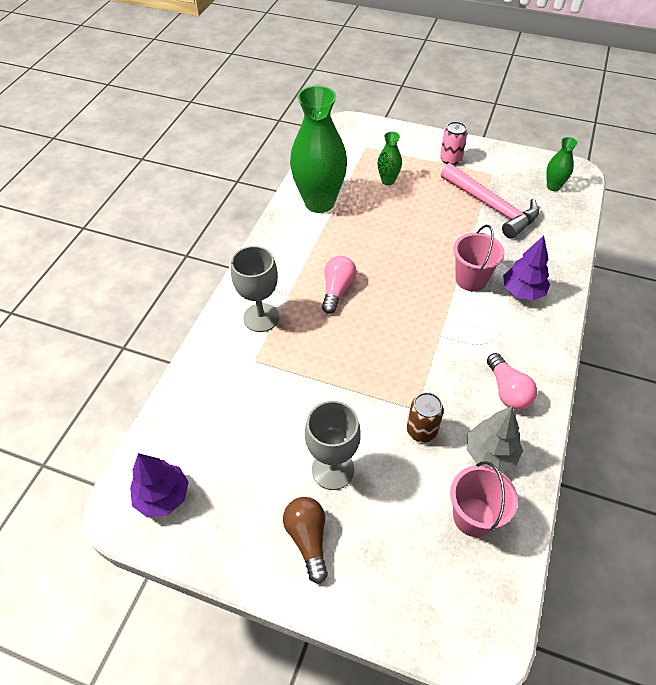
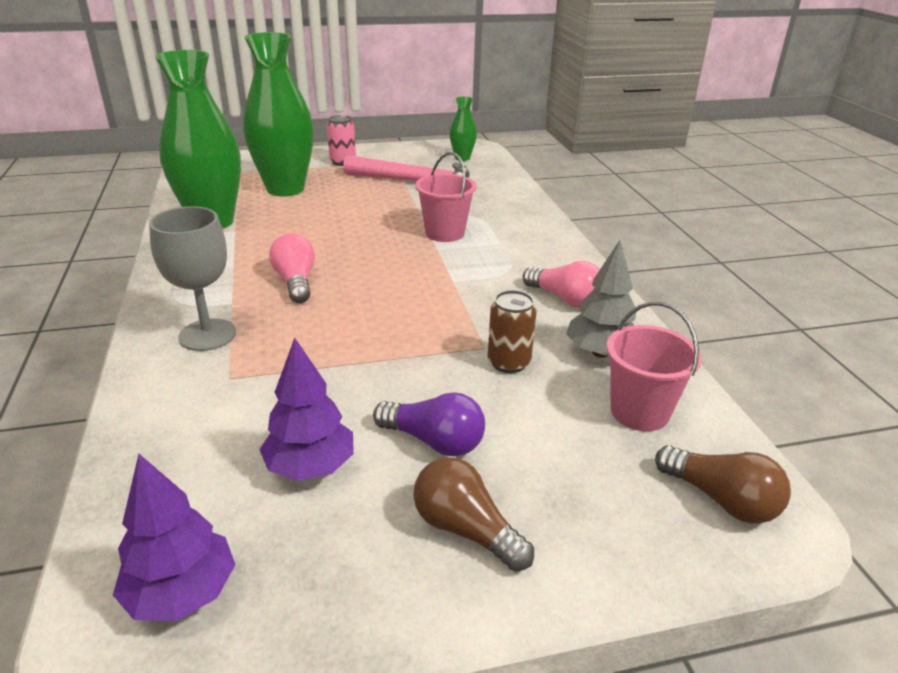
camera: 35 degrees left, 20 degrees down
grey goblet [305,401,361,490] -> purple light bulb [373,392,485,457]
green vase [377,132,402,186] -> green vase [243,32,314,197], size x2.17
purple tree [503,236,550,301] -> purple tree moved to [259,338,354,481]
none -> brown light bulb [655,445,791,524]

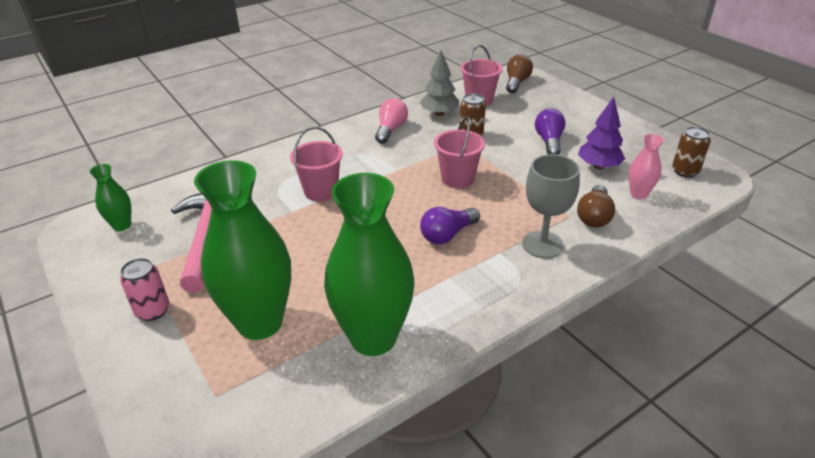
camera: 110 degrees left, 5 degrees up
purple tree [113,454,235,621] -> brown can [672,127,711,178]
pink light bulb [269,233,315,303] -> purple light bulb [420,207,480,244]
brown light bulb [413,457,534,572] -> brown light bulb moved to [577,185,615,228]
none -> pink bucket [434,116,485,189]
none -> pink vase [629,134,664,199]

